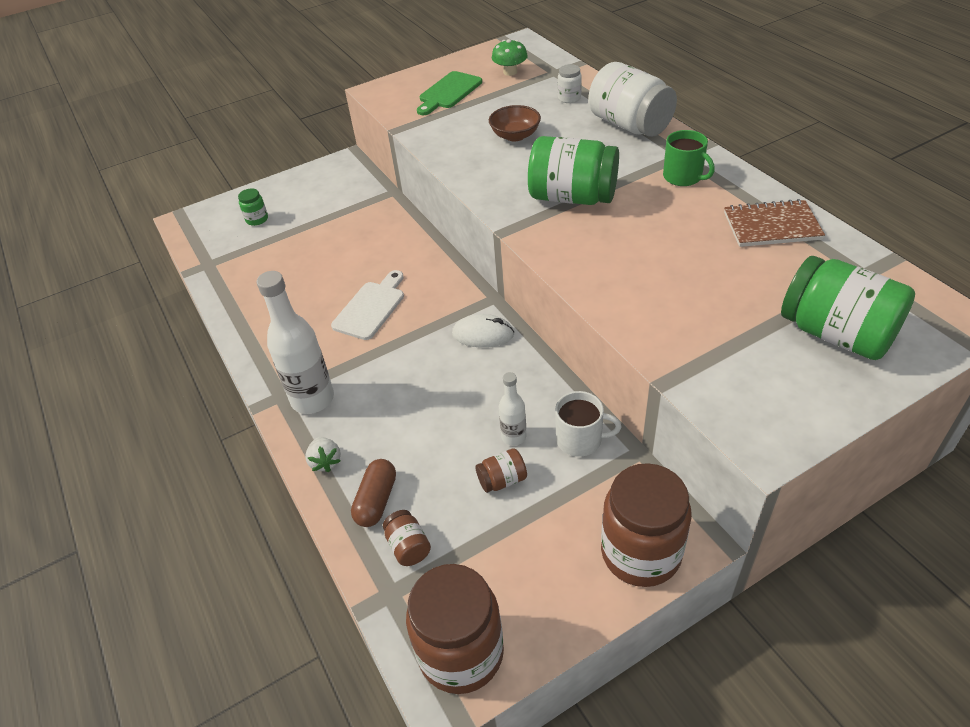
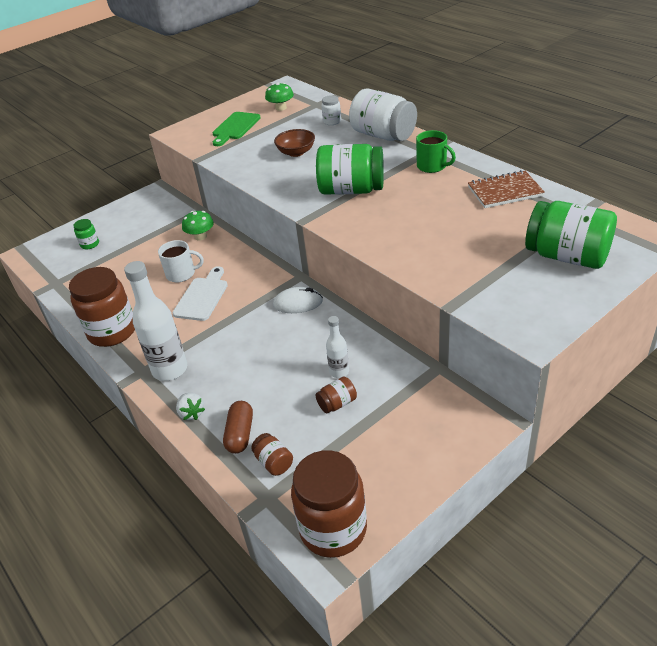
camera: 10 degrees left, 5 degrees down
white mug [555,391,622,457] -> white mug moved to [158,240,204,282]
brown jar [601,463,692,587] -> brown jar moved to [69,267,135,347]
none -> green mushroom [182,211,214,241]

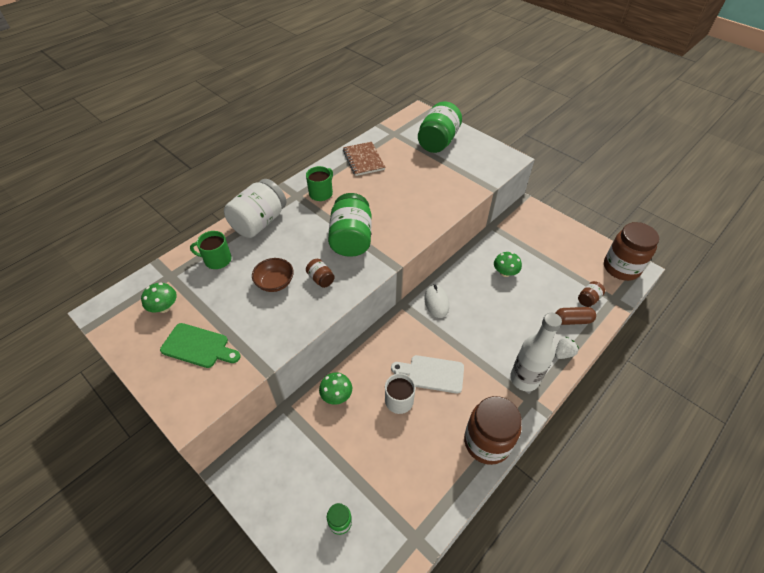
camera: 100 degrees left, 10 degrees up
brown jar [315,376,357,413] -> brown jar moved to [306,259,335,288]
white jar [321,95,341,125] -> green mug [190,231,232,269]
white bottle [326,316,349,378] -> green mushroom [494,252,522,277]

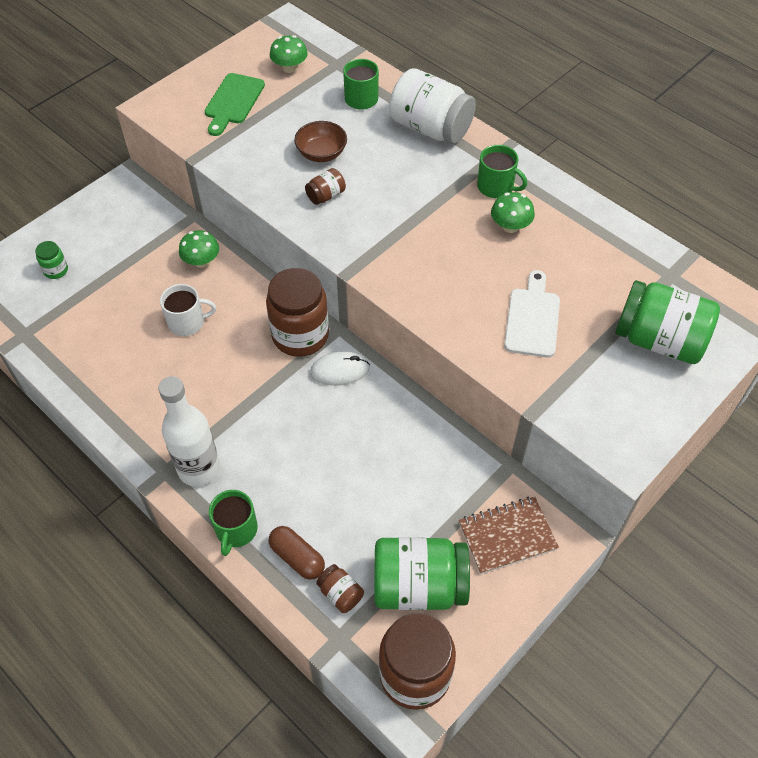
camera: 90 degrees right, 5 degrees up
green jar [328,193,371,257] -> green jar moved to [374,537,470,610]
brown notebook [343,142,385,176] -> brown notebook moved to [459,496,559,574]
white cutting board [391,355,464,393] -> white cutting board moved to [504,270,560,358]
brown jar [464,396,522,465] -> brown jar moved to [266,268,329,357]
green mushroom [494,252,522,277] -> green mushroom moved to [491,192,535,233]
white strawberry [555,337,579,359] -> green mug [209,490,258,556]
brown capsule [556,307,596,325] -> brown capsule turned 45 degrees counterclockwise [269,526,325,580]

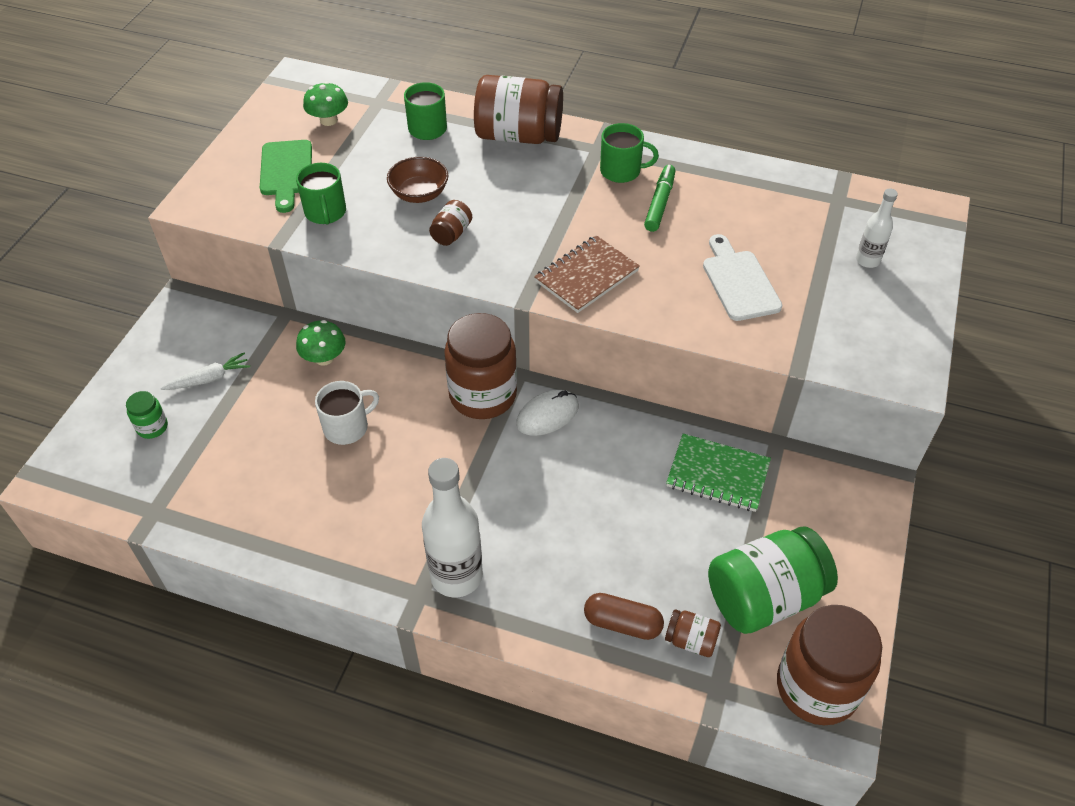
camera: 25 degrees left, 5 degrees down
green mug [209,490,258,556] -> green mug moved to [296,163,346,225]
white jar [389,68,476,144] -> brown jar [474,75,563,144]
brown notebook [459,496,559,574] -> brown notebook moved to [534,235,640,313]
green mushroom [491,192,535,233] -> green marker [644,165,675,232]
green jar [615,280,720,364] -> white bottle [856,189,898,268]
none -> white carrot [160,353,250,390]
none -> green notebook [666,434,771,512]

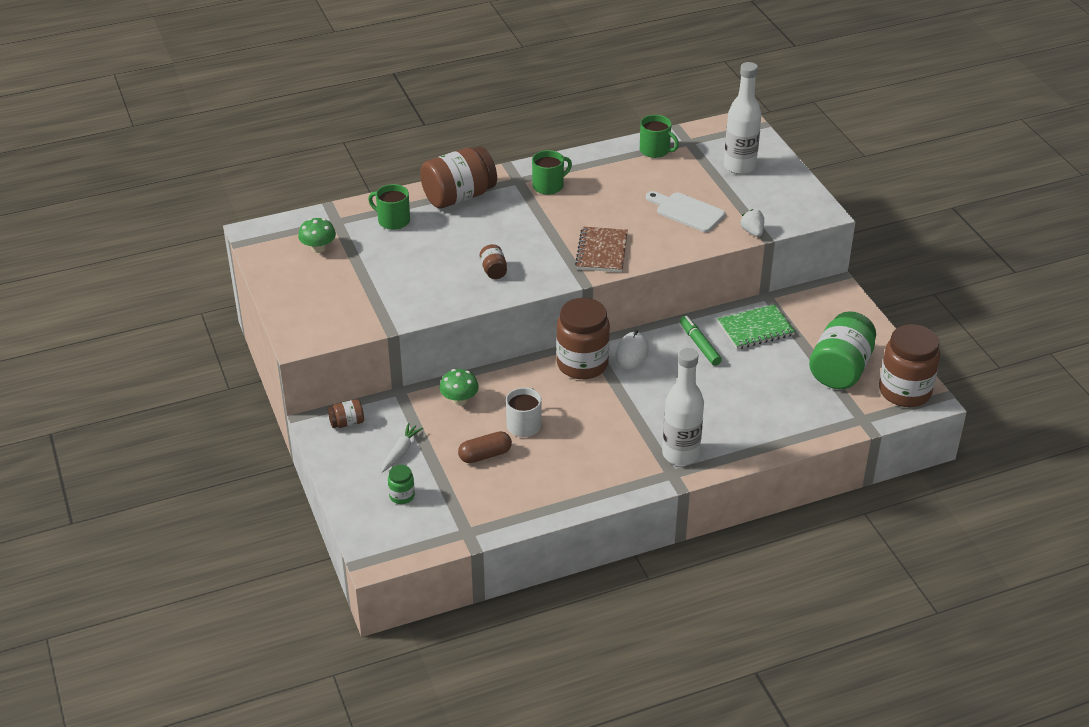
camera: 40 degrees left, 10 degrees down
green cutting board [260,140,312,213] -> none
green mug [296,163,346,225] -> green mug moved to [640,115,679,158]
brown bowl [387,157,448,203] -> none
brown capsule [584,593,664,640] -> brown capsule moved to [458,431,512,463]
green marker [644,165,675,232] -> green marker moved to [680,316,722,366]
brown jar [665,609,721,657] -> brown jar moved to [328,399,364,428]
white bottle [856,189,898,268] -> white bottle [724,62,761,174], size x1.89
none -> white strawberry [740,209,764,237]

